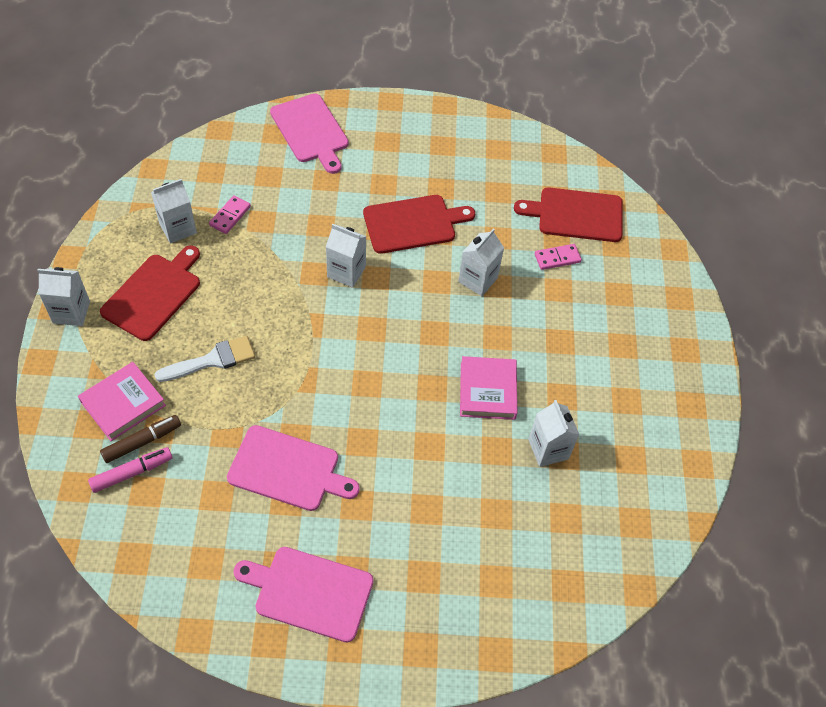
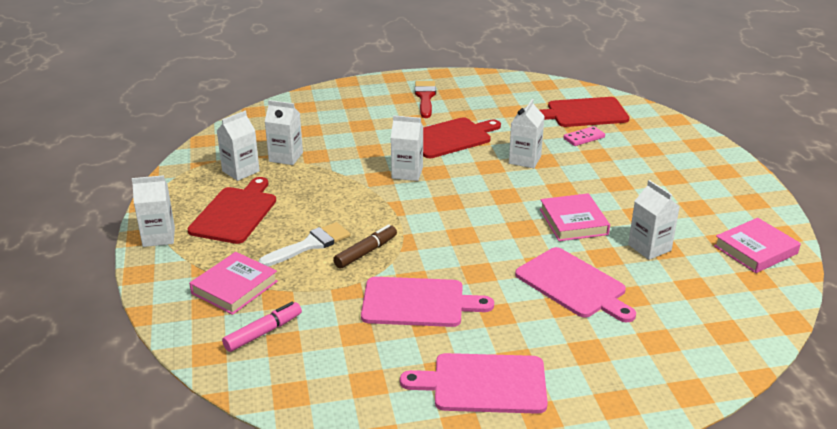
camera: 10 degrees left, 25 degrees down
brown marker [100,415,181,463] -> brown marker moved to [333,224,397,269]
pink domino [209,195,251,234] -> white carton [264,100,303,165]
pink cutting board [270,93,349,174] -> pink cutting board moved to [515,247,636,322]
none -> red brush [415,81,436,118]
none -> pink book [714,218,801,273]

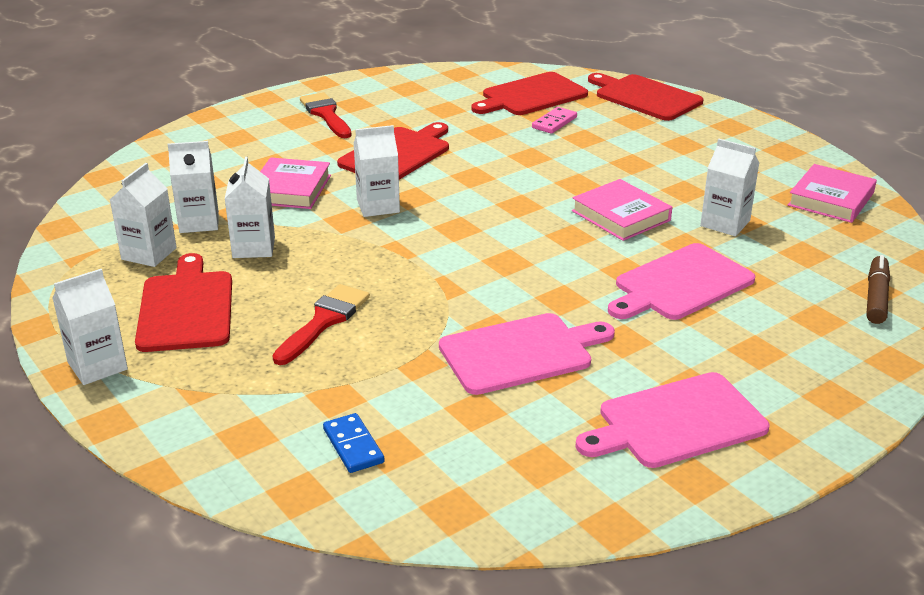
camera: 25 degrees left, 0 degrees up
pink book [189,252,278,315] -> pink book moved to [260,157,331,209]
pink marker [222,302,302,352] -> blue domino [323,413,385,473]
white brush [258,222,350,266] -> red brush [272,284,370,365]
brown marker [333,224,397,269] -> brown marker moved to [866,255,890,324]
white carton [509,99,545,168] -> white carton moved to [225,157,275,258]
pink cutting board [515,247,636,322] -> pink cutting board turned 120 degrees clockwise [608,243,755,320]
none -> red cutting board [588,73,703,121]

